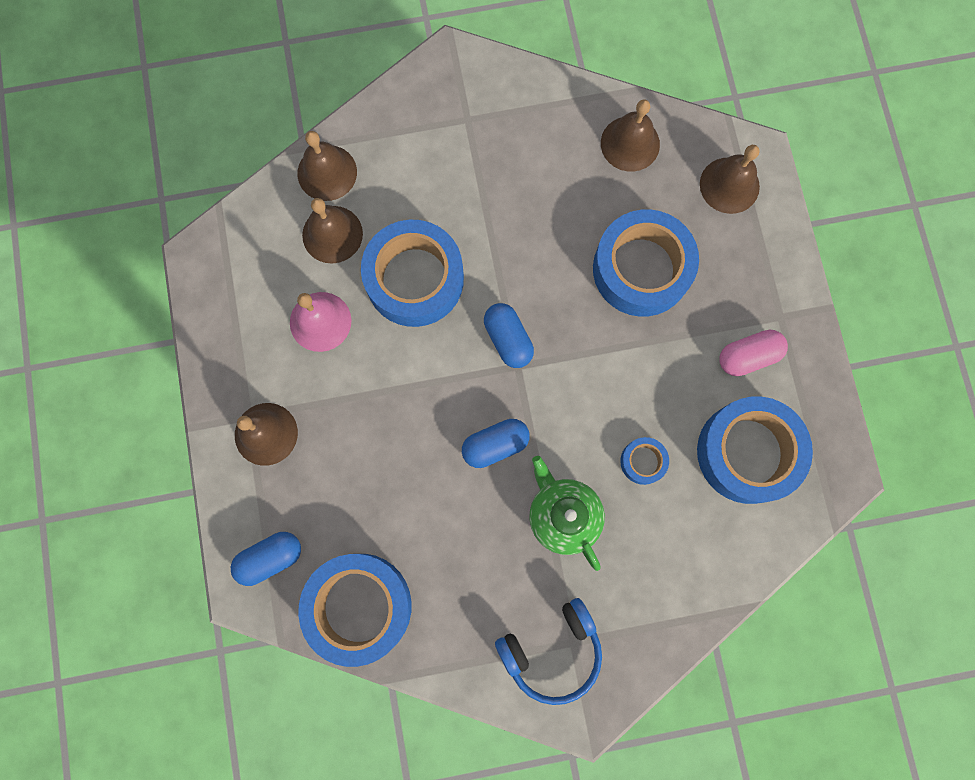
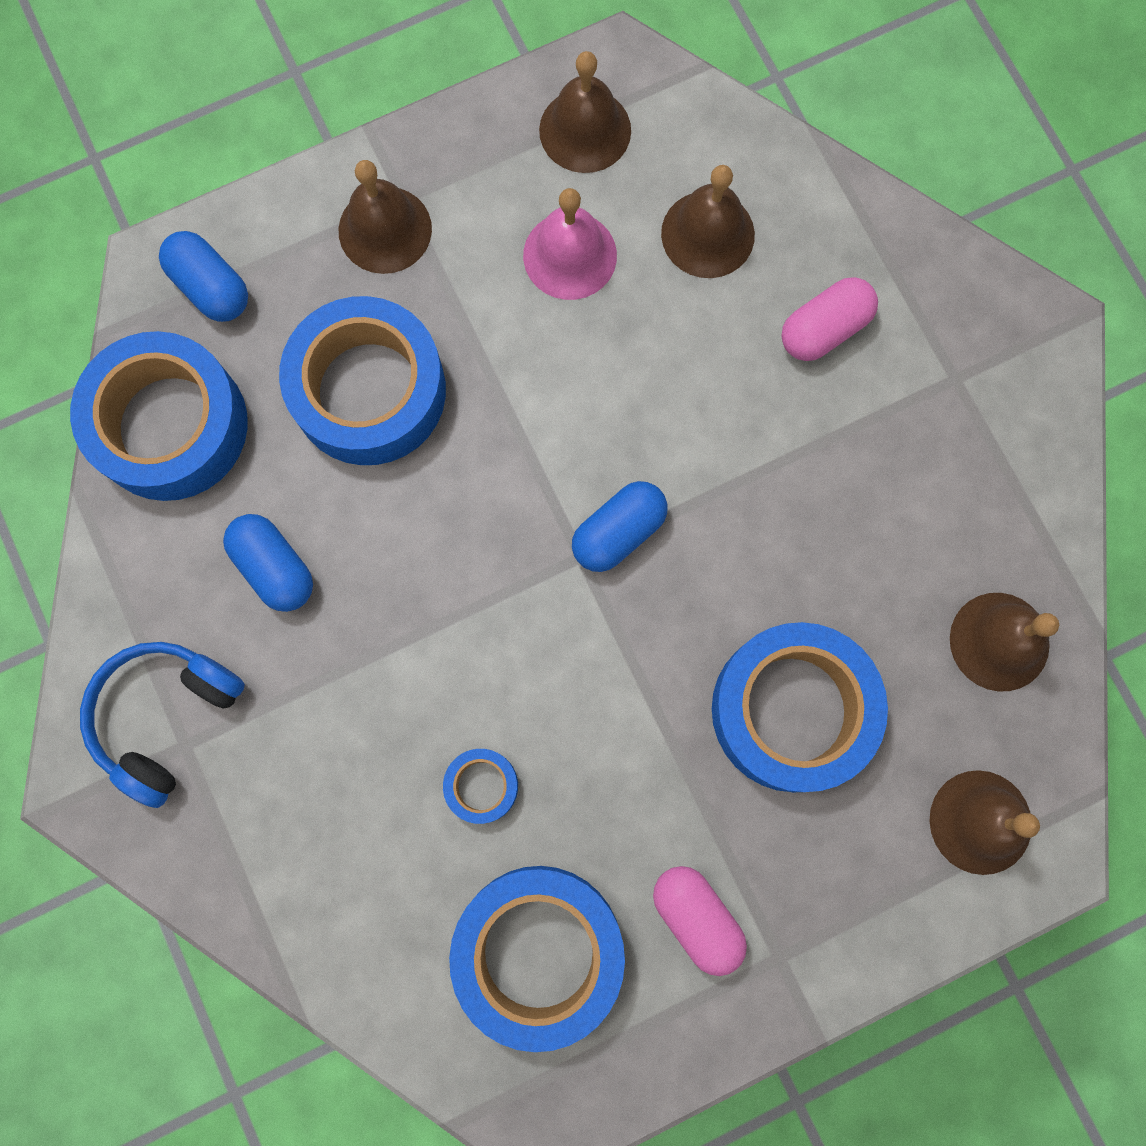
camera: 75 degrees right, 0 degrees up
brown bell [297,131,357,201] -> brown bell moved to [539,51,631,173]
blue tape [361,220,464,327] -> blue tape moved to [279,296,446,465]
blue capsule [462,419,530,468] -> blue capsule moved to [223,514,313,612]
blue headphones [495,598,602,705] -> blue headphones turned 75 degrees clockwise [80,642,245,808]
green teapot [529,456,605,571] -> none
none -> pink capsule [781,277,878,361]

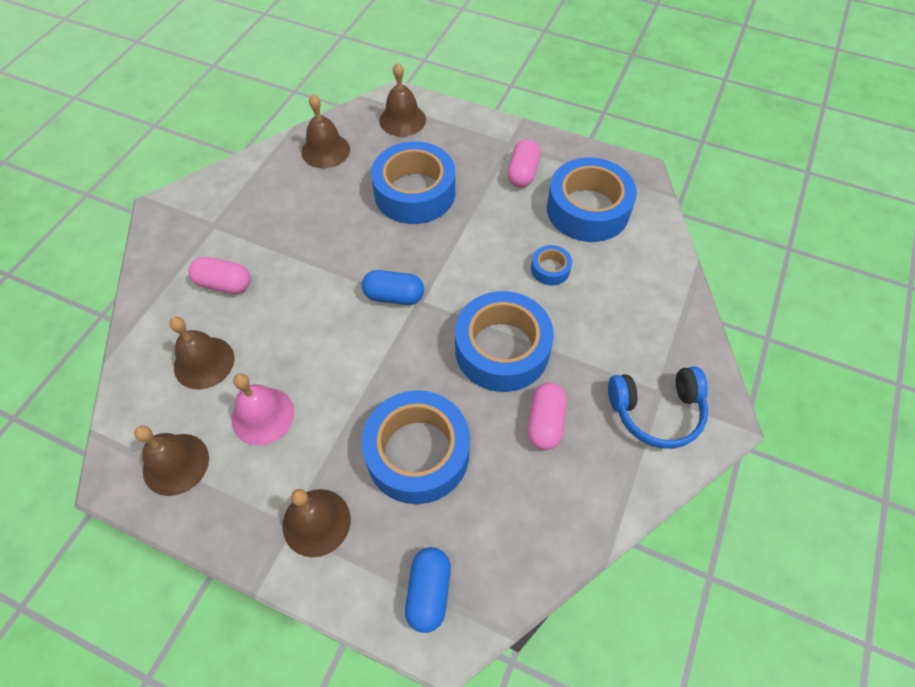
camera: 130 degrees left, 20 degrees down
blue tape [70,331,248,501] -> blue tape moved to [455,291,554,392]
blue capsule [223,514,313,612] -> pink capsule [527,383,567,450]

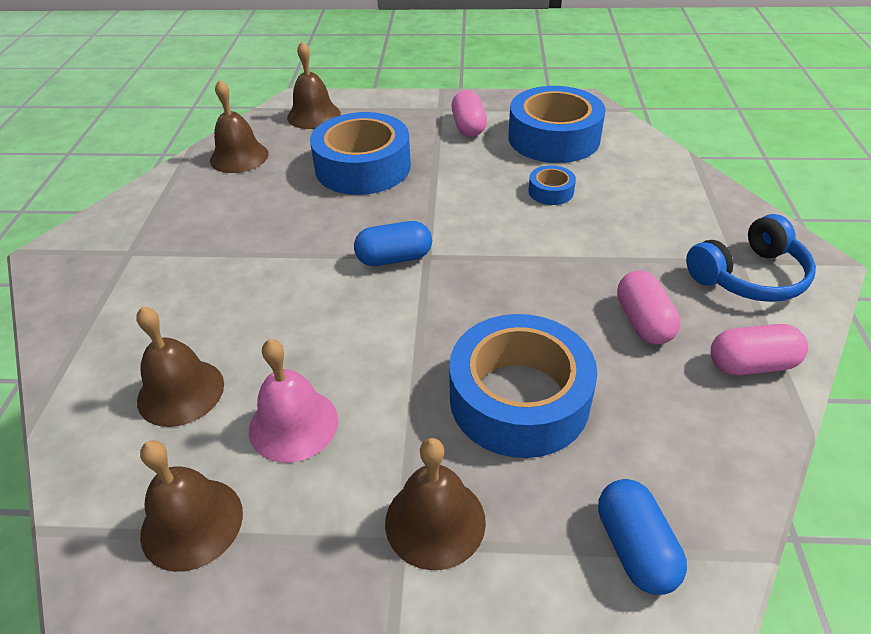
camera: 20 degrees left, 15 degrees down
pink capsule [189,257,250,294] -> pink capsule moved to [711,324,808,375]
blue tape [455,291,554,392] -> none

